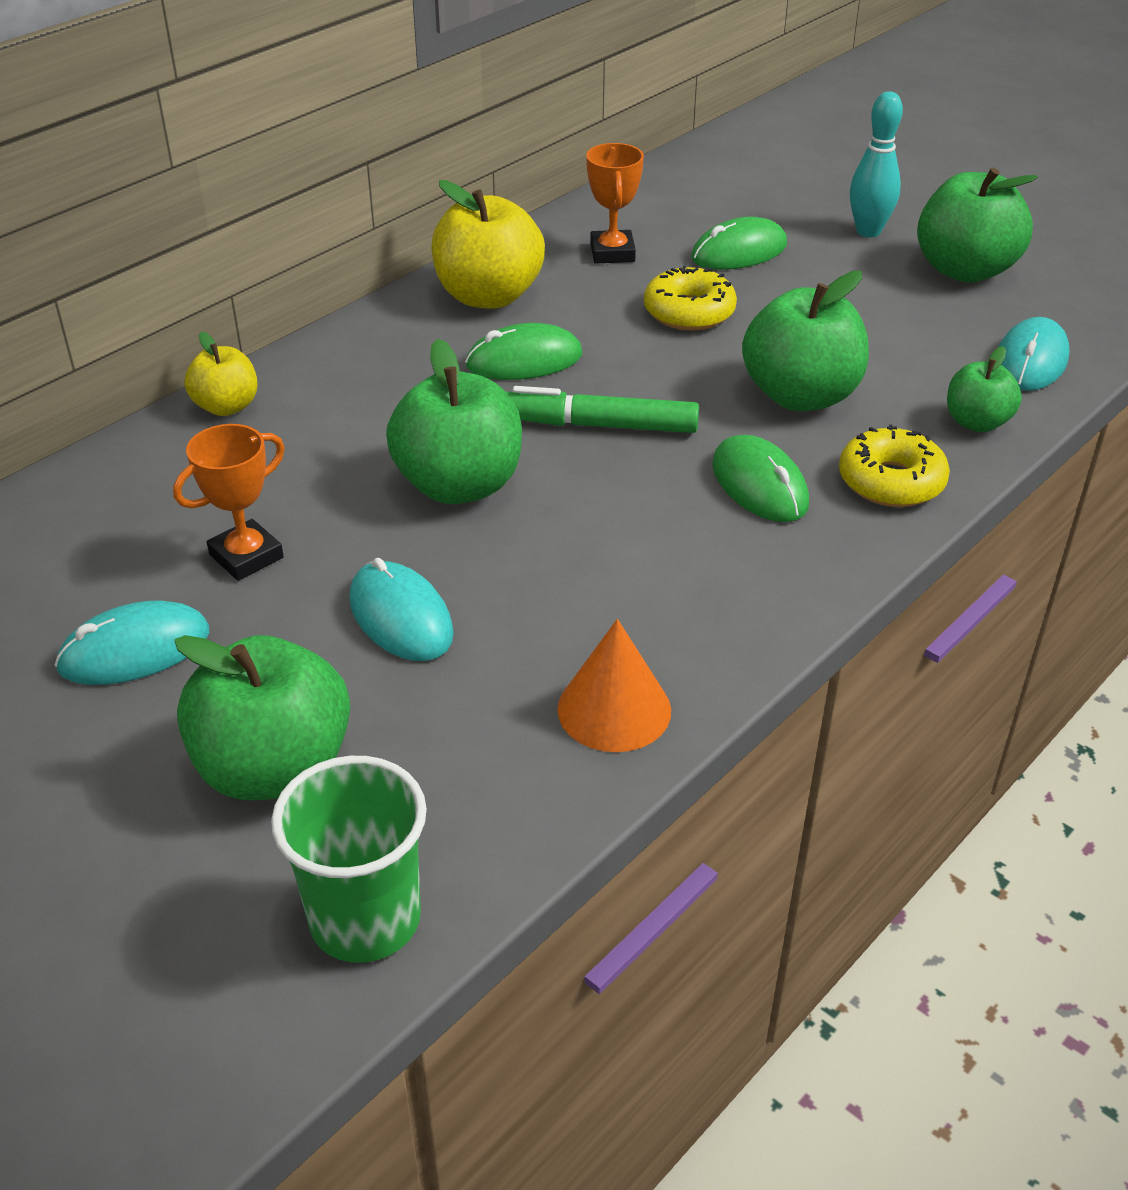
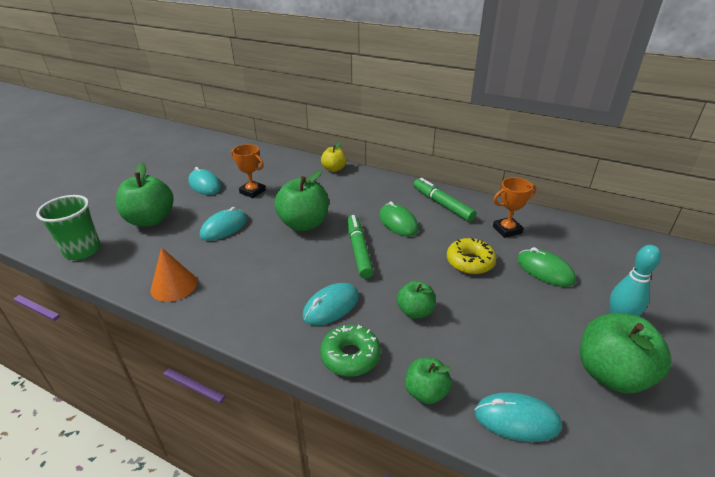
camera: 75 degrees right, 5 degrees down
yellow apple [431,180,545,309] -> green marker [413,178,476,222]
green mouse [712,435,809,522] -> turquoise mouse [303,283,359,325]
green apple [742,271,869,411] -> green apple [397,281,435,319], size x0.57
yellow donut [839,424,950,507] -> green donut [320,325,381,377]

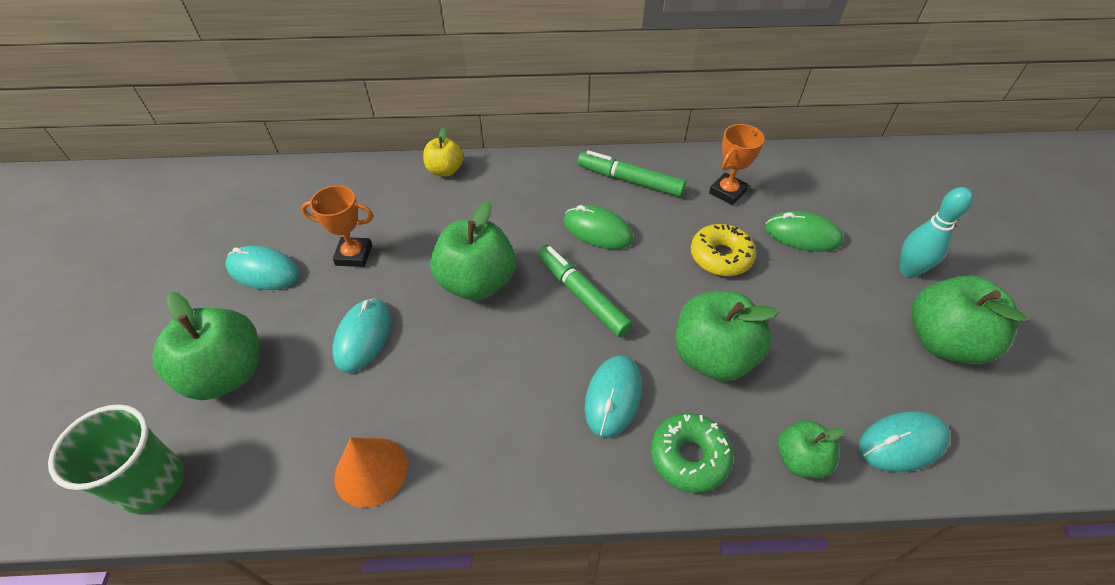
camera: 30 degrees left, 15 degrees up
green apple [397,281,435,319] -> green apple [675,291,779,381], size x1.76

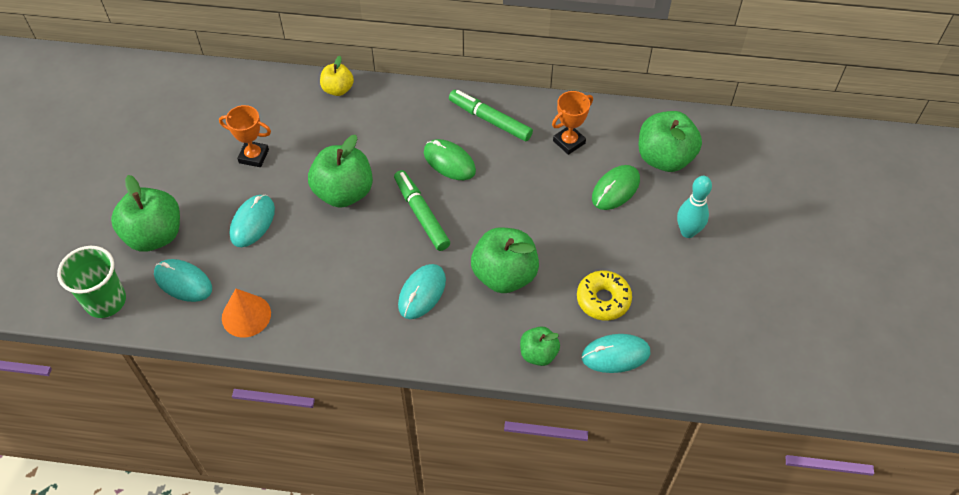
camera: 10 degrees right, 5 degrees up
turquoise mouse [226,246,299,290] -> turquoise mouse moved to [154,259,212,302]
green donut [650,413,733,493] -> none
yellow donut [691,224,756,276] -> yellow donut moved to [577,270,632,321]
green mouse [765,211,844,252] -> green mouse turned 75 degrees counterclockwise [592,165,640,210]
green apple [911,275,1027,364] -> green apple moved to [638,111,702,172]

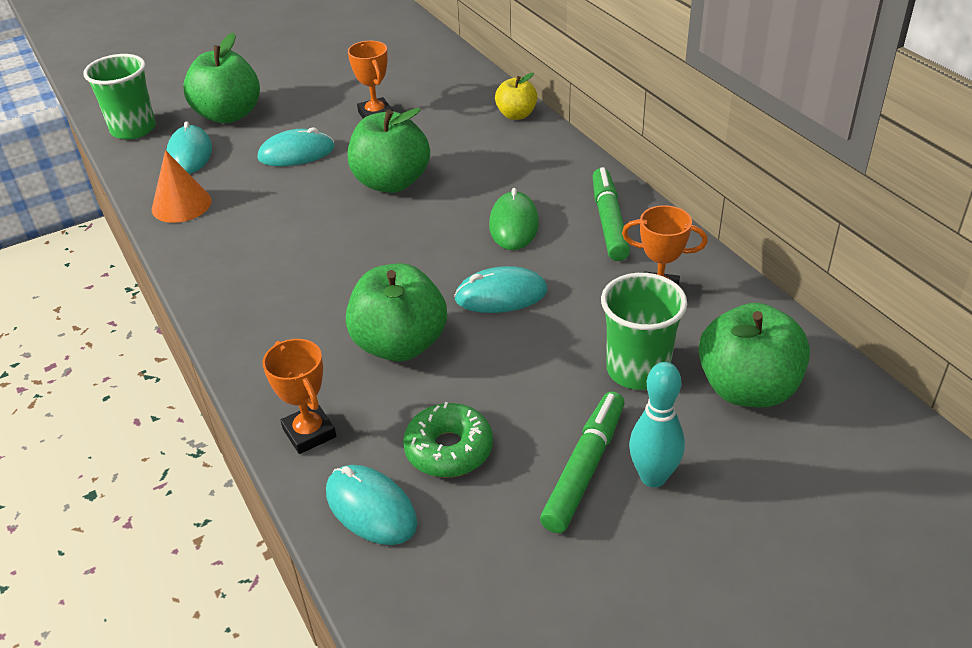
camera: 55 degrees right, 15 degrees down
green marker [394,170,450,251] -> green marker moved to [540,391,625,533]
turquoise mouse [398,264,446,319] -> turquoise mouse moved to [454,266,547,313]
green apple [520,327,560,366] -> orange trophy [262,339,336,454]
yellow donut [577,270,632,321] -> green donut [403,402,493,477]
green mouse [592,165,640,210] -> green cup [601,273,687,390]

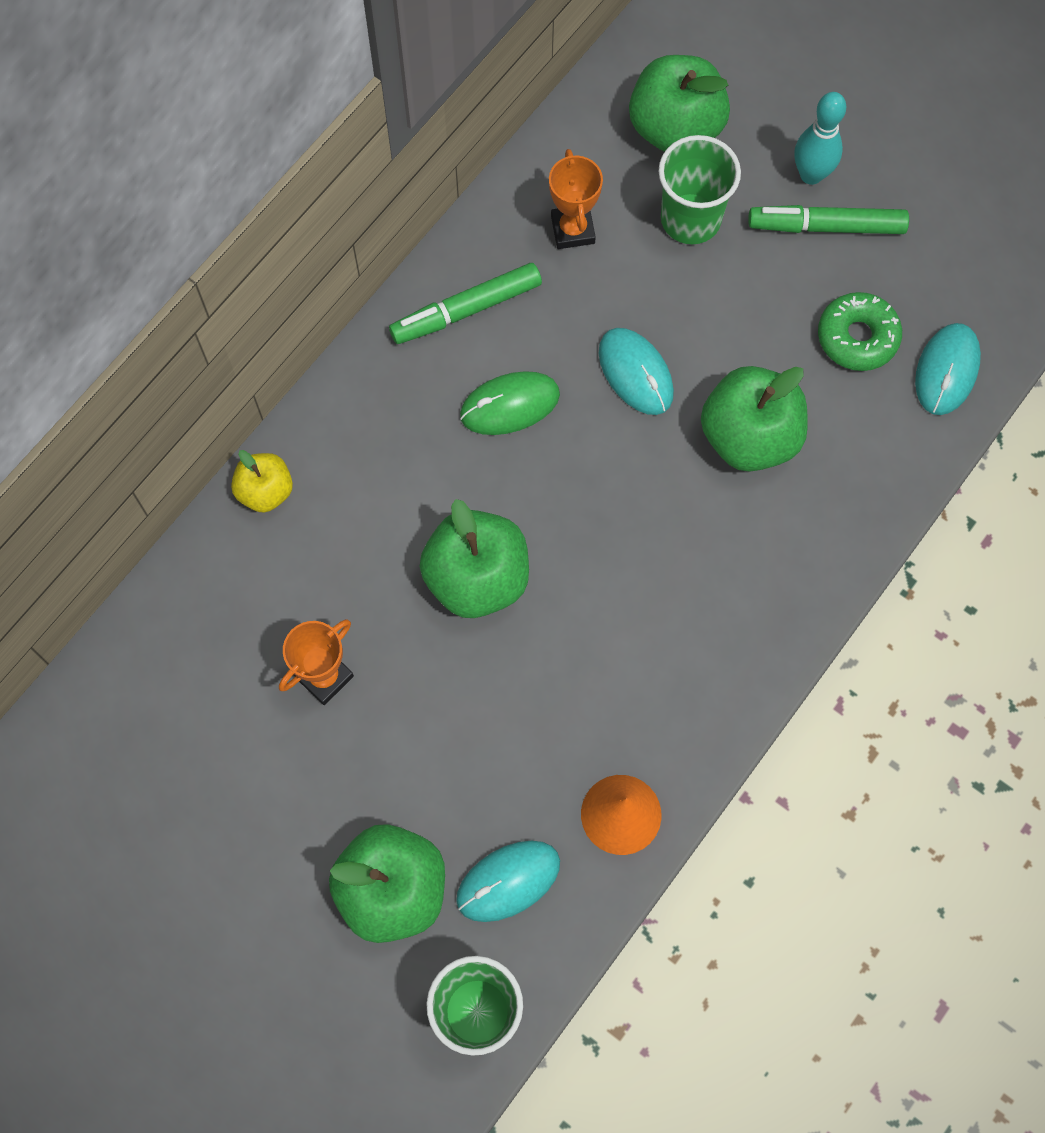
camera: 115 degrees left, 30 degrees up
turquoise mouse [257,127,335,166] -> none
orange trophy [262,339,336,454] -> none

